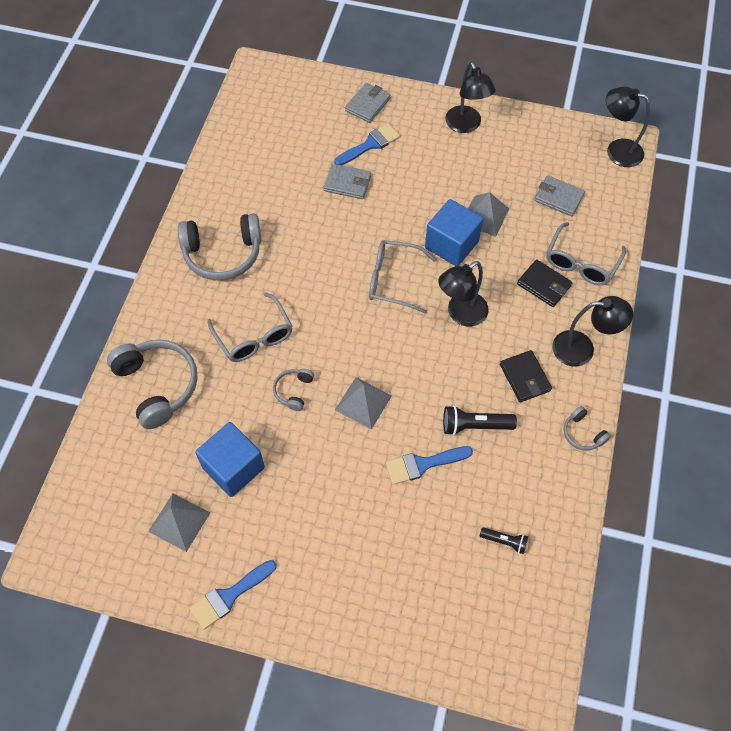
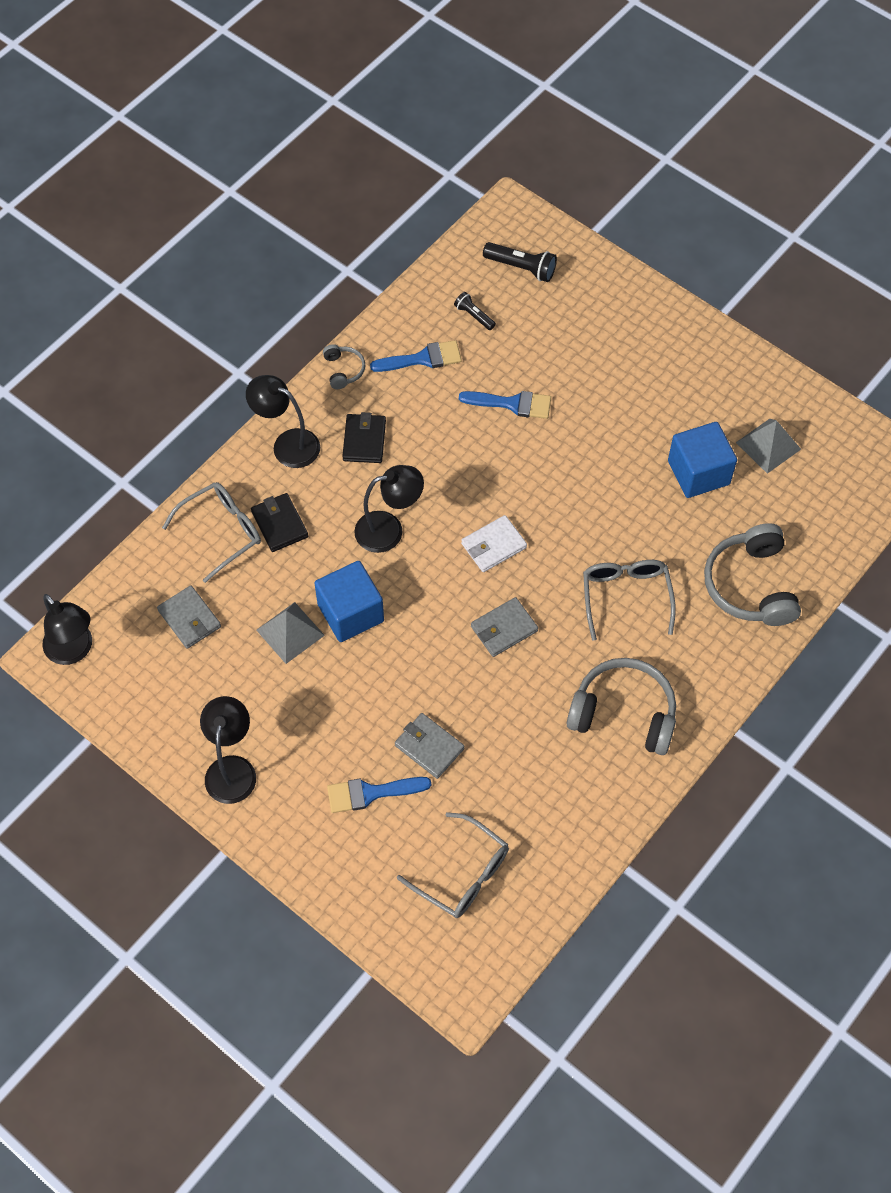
camera: 155 degrees left, 0 degrees up
blue brush [189,560,276,630] -> blue brush moved to [370,340,462,372]
grey headphones [273,369,314,411] -> none
grey pyramid [335,378,392,429] -> none
grey wallet [345,83,391,123] -> grey wallet moved to [471,597,538,657]
grey glasses [369,240,436,313] -> grey glasses moved to [397,812,509,918]
black flashlight [443,405,517,435] -> black flashlight moved to [483,242,557,282]
none -> white wallet [461,515,527,572]

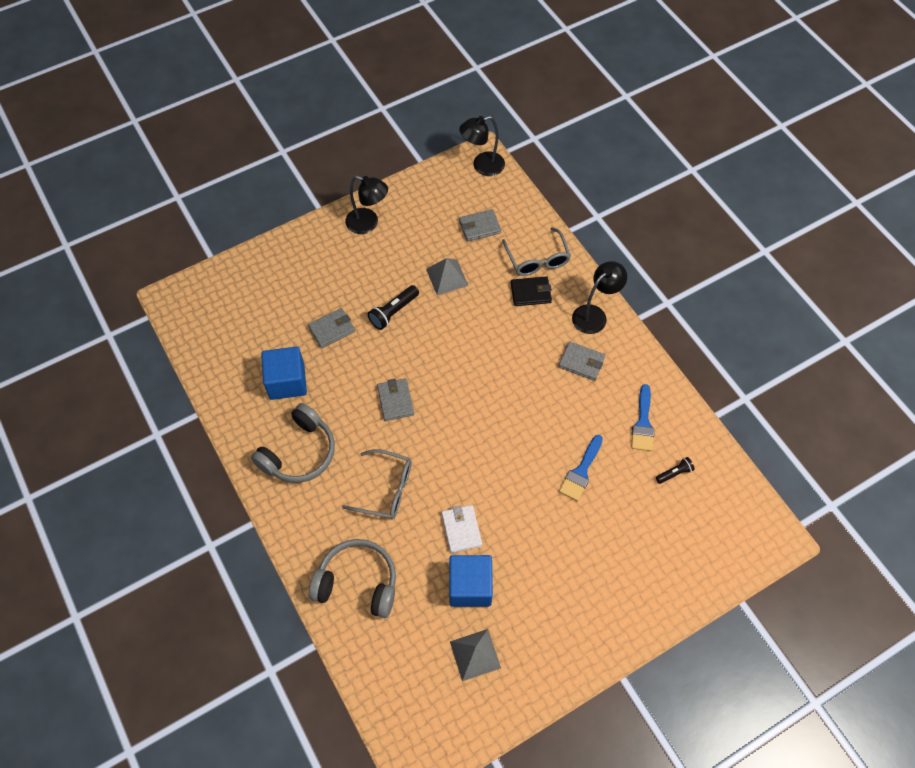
camera: 110 degrees right, 0 degrees up
blue cube [314,561,384,642] -> blue cube moved to [261,346,307,400]
grey headphones [323,344,365,389] -> none
blue brush [327,777,431,813] -> none
black wallet [342,412,386,463] -> grey wallet [559,341,605,381]
black lamp [354,465,424,553] -> none
grey glasses [397,812,509,918] -> none
white wallet [461,515,527,572] -> white wallet moved to [442,505,482,553]
black flashlight [483,242,557,282] -> black flashlight moved to [368,285,419,330]

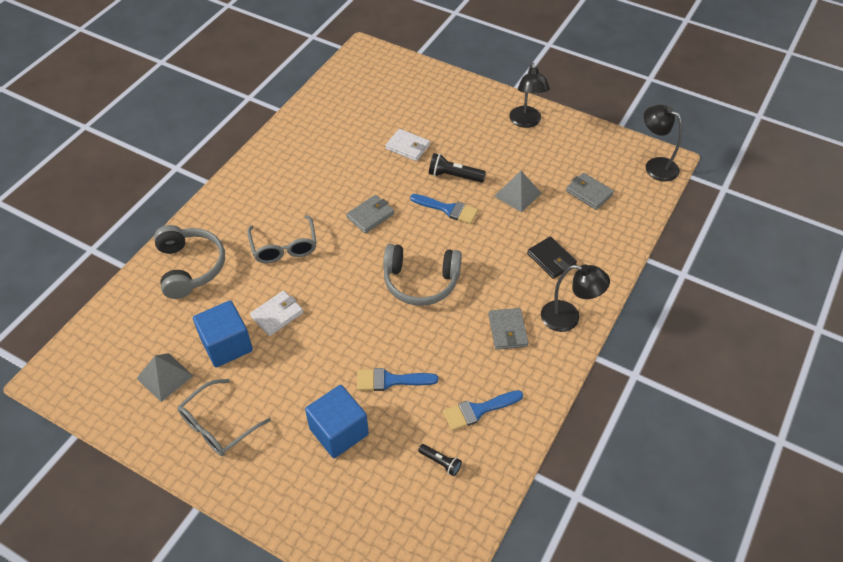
camera: 60 degrees right, 10 degrees down
grey headphones [251,403,335,483] -> grey headphones moved to [383,244,462,306]
blue cube [261,346,307,400] -> blue cube moved to [305,385,369,458]
grey wallet [308,308,355,348] -> white wallet [385,129,430,161]
grey glasses [502,227,571,276] -> grey glasses moved to [178,379,271,456]
none -> blue brush [410,194,478,224]

